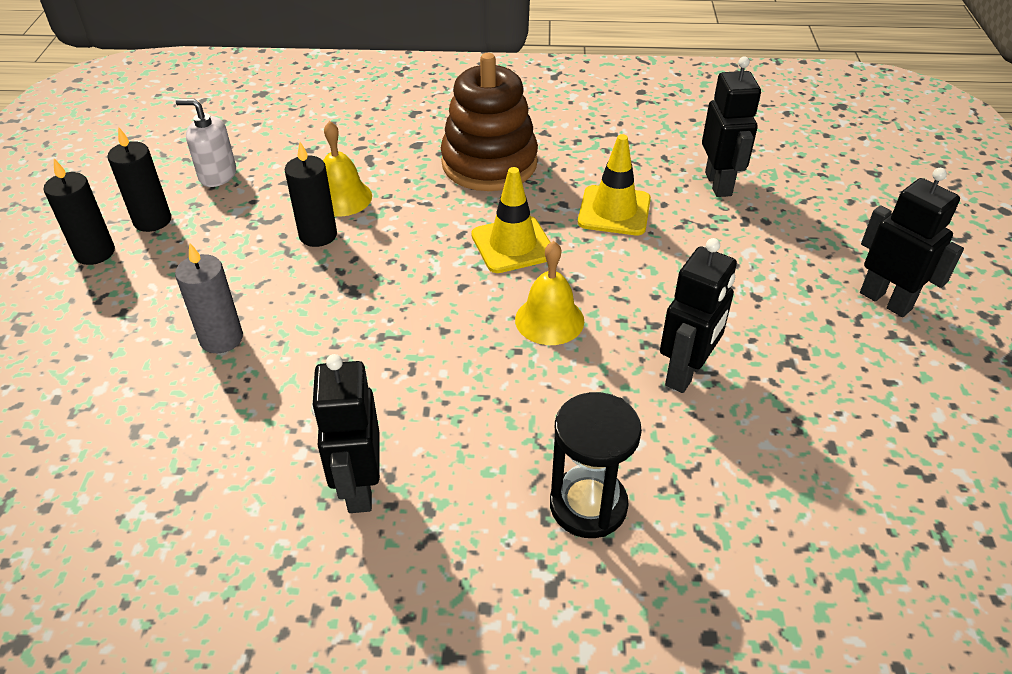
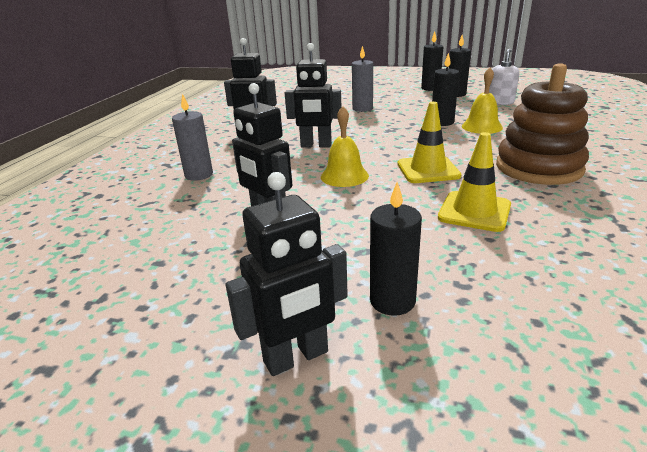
camera: 105 degrees right, 15 degrees down
black hourglass [550,392,642,538] -> grey candle [172,94,213,181]
black robot [702,57,761,197] -> black robot moved to [285,43,342,147]
none -> black candle [370,182,422,316]

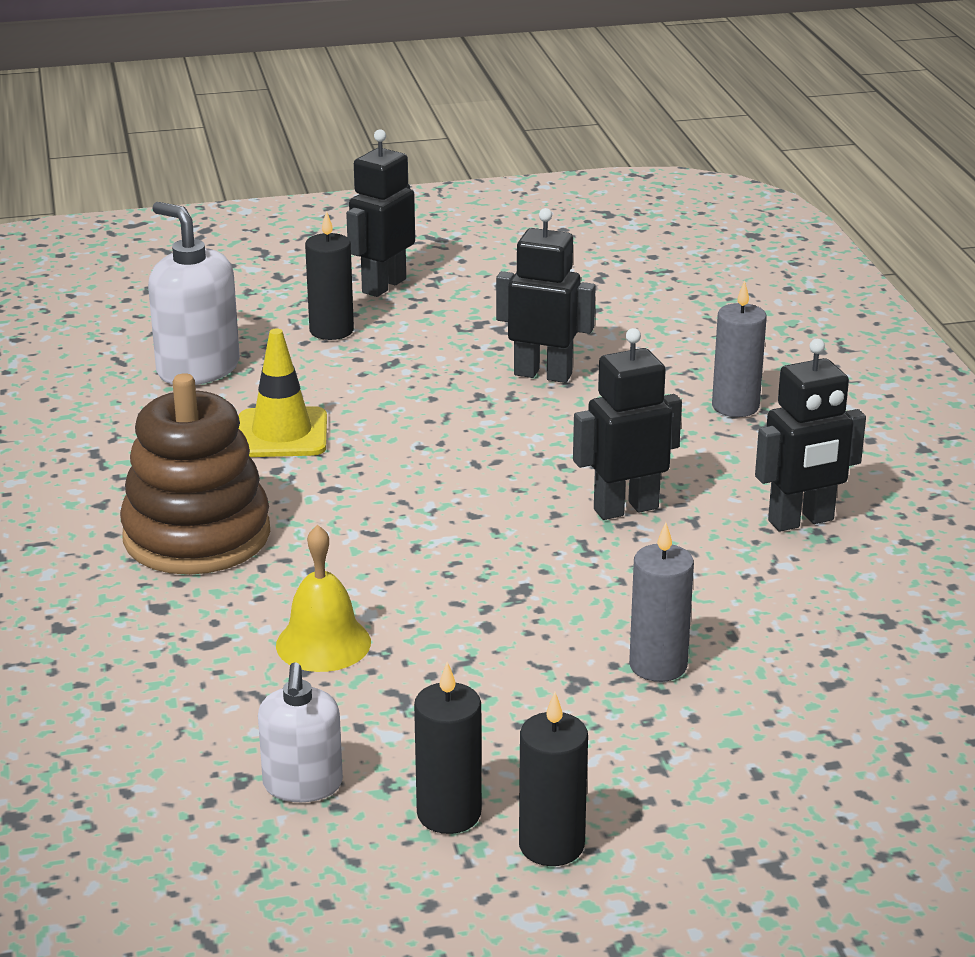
camera: 150 degrees right, 0 degrees up
yellow bell [321,106,369,187] -> none
yellow traffic cone [397,102,461,183] -> none
black candle [432,52,459,126] -> none
none -> white soap dispenser [148,202,240,385]

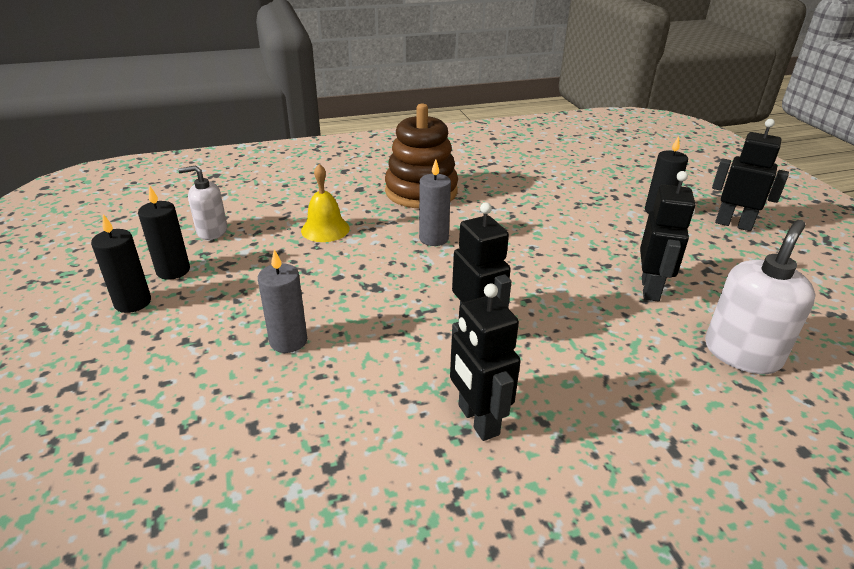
camera: 85 degrees right, 5 degrees up
white soap dispenser [148,202,240,385] -> white soap dispenser moved to [705,220,815,374]
yellow traffic cone [239,329,327,457] -> none
grey candle [712,281,767,417] -> grey candle moved to [419,159,451,246]

